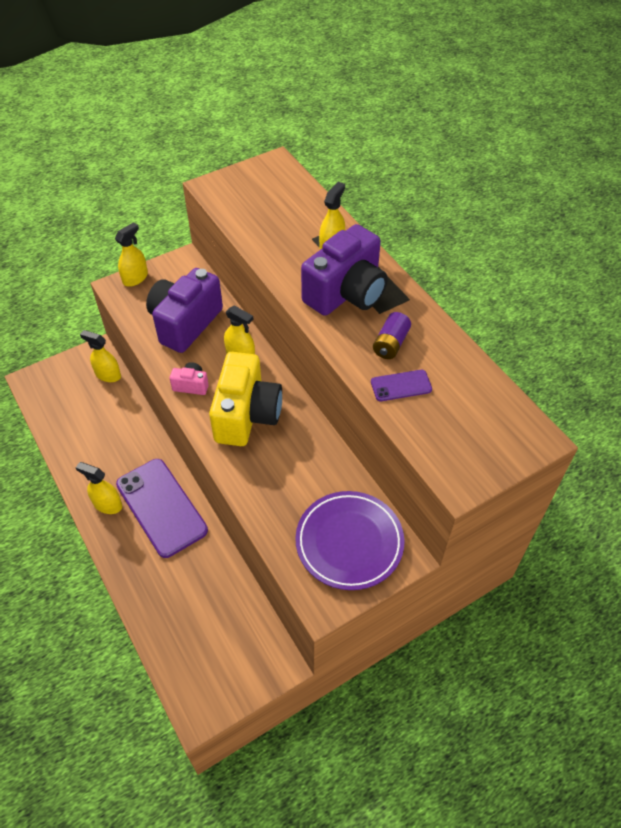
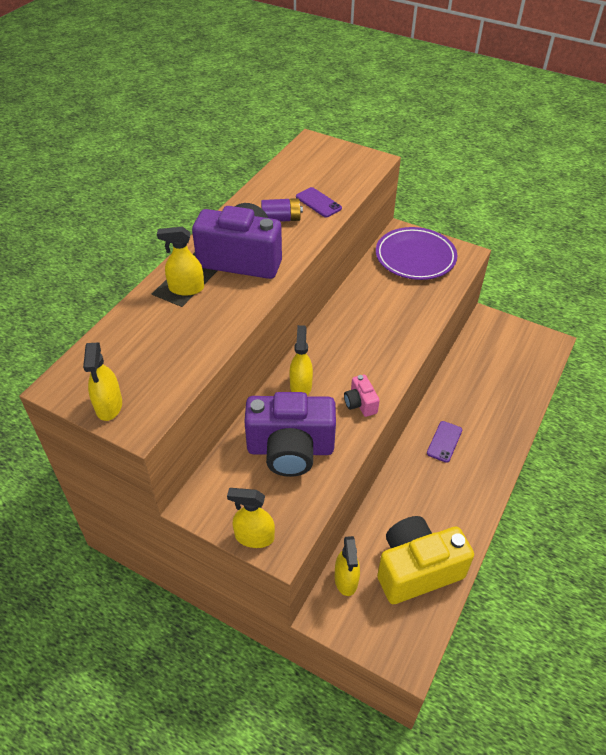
camera: 120 degrees left, 5 degrees down
yellow spray bottle [75,462,122,514] -> yellow spray bottle moved to [83,342,122,421]
purple phone [116,459,208,558] -> purple phone [427,421,462,463], size x0.46
yellow camera [209,352,282,446] -> yellow camera moved to [377,516,474,604]

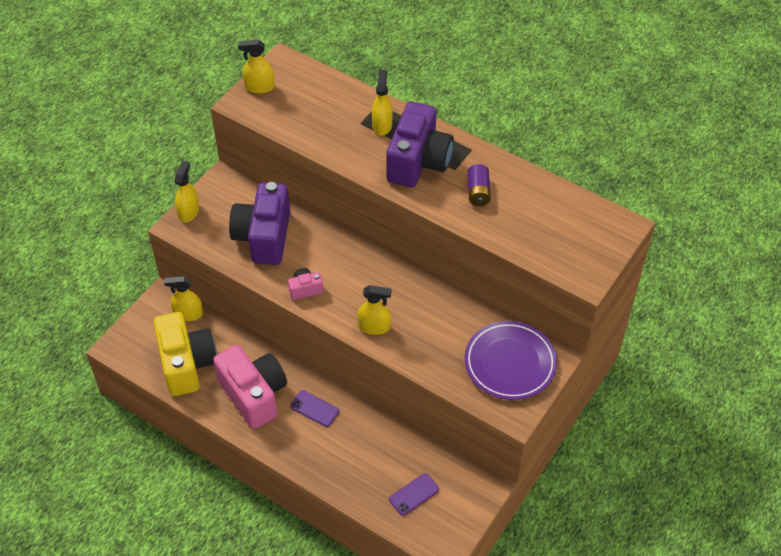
camera: 95 degrees right, 5 degrees up
yellow spray bottle [289,325,313,395] -> yellow spray bottle moved to [358,285,392,335]
purple phone [296,187,342,217] -> purple phone moved to [389,473,439,516]
none -> pink camera [213,345,287,429]

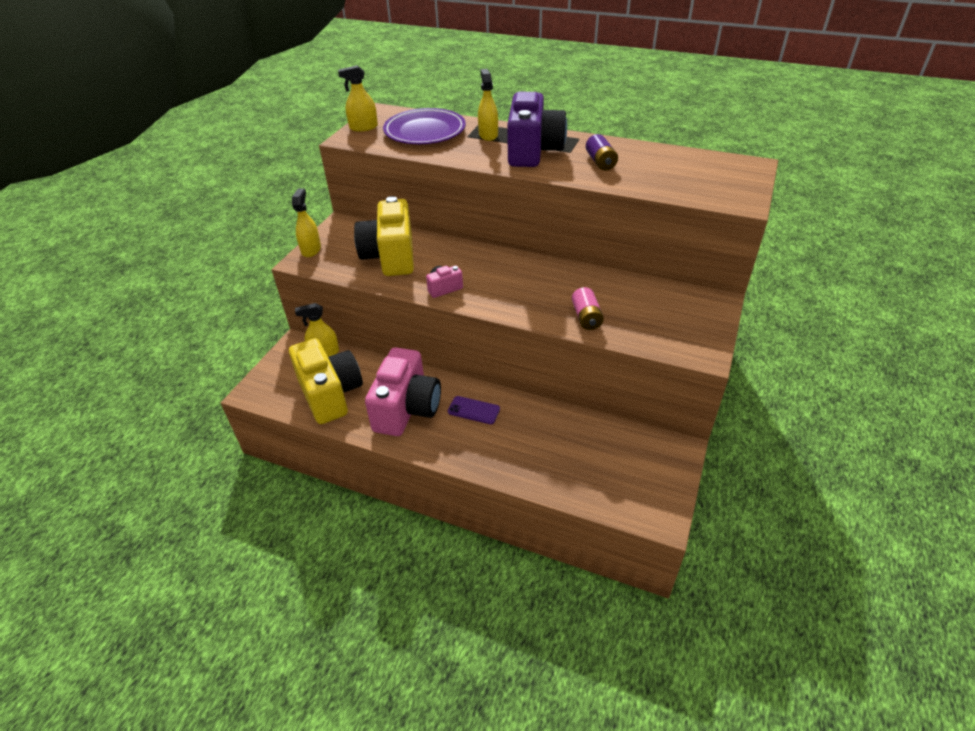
camera: 10 degrees left, 10 degrees down
pink camera [213,345,287,429] -> pink camera turned 60 degrees clockwise [365,347,441,436]
purple camera [229,182,290,265] -> yellow camera [354,196,414,276]
yellow spray bottle [358,285,392,335] -> none
purple phone [389,473,439,516] -> none
purple plate [464,321,557,400] -> purple plate moved to [383,108,466,144]
none -> pink battery [572,287,604,330]

